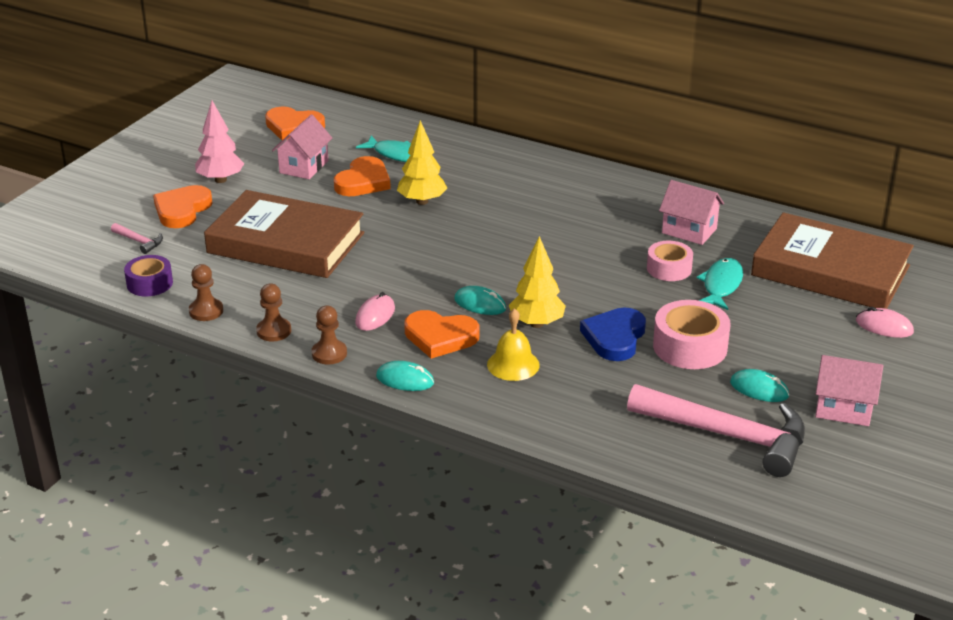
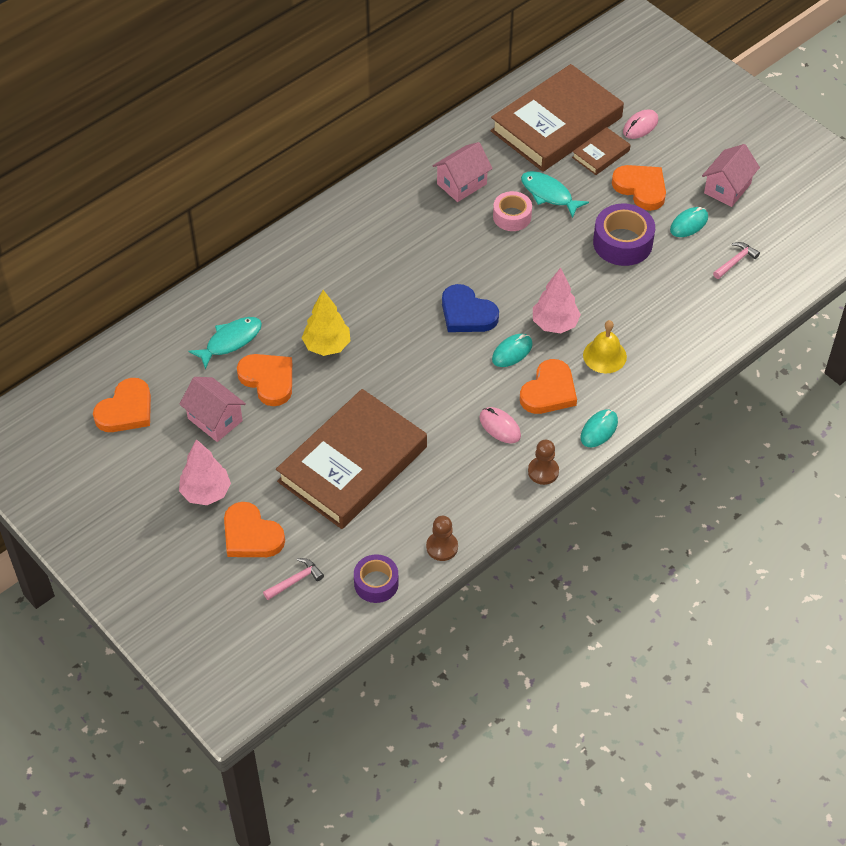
camera: 70 degrees left, 20 degrees up
brown pawn [256,284,291,341] -> none
yellow tree [509,236,566,328] -> pink tree [533,267,581,333]
blue heart [580,307,646,361] -> blue heart moved to [442,284,499,332]
pink hammer [627,384,805,477] -> pink hammer [713,242,760,279], size x0.40
pink tape [653,300,731,369] -> purple tape [593,203,655,266]
none -> brown book [572,127,631,175]
none -> orange heart [612,165,666,211]

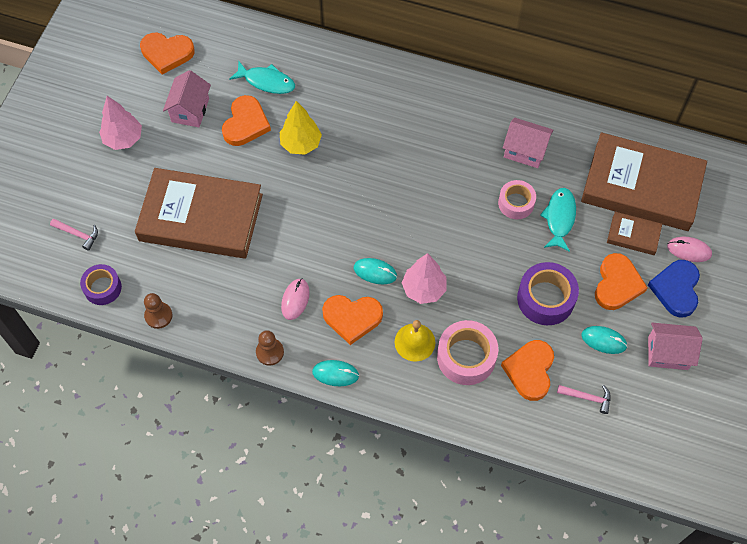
camera: 60 degrees right, 10 degrees up
orange heart [224,502,285,557] -> orange heart moved to [501,340,554,401]
blue heart [442,284,499,332] -> blue heart moved to [648,260,700,317]
none -> pink tape [437,320,498,385]

